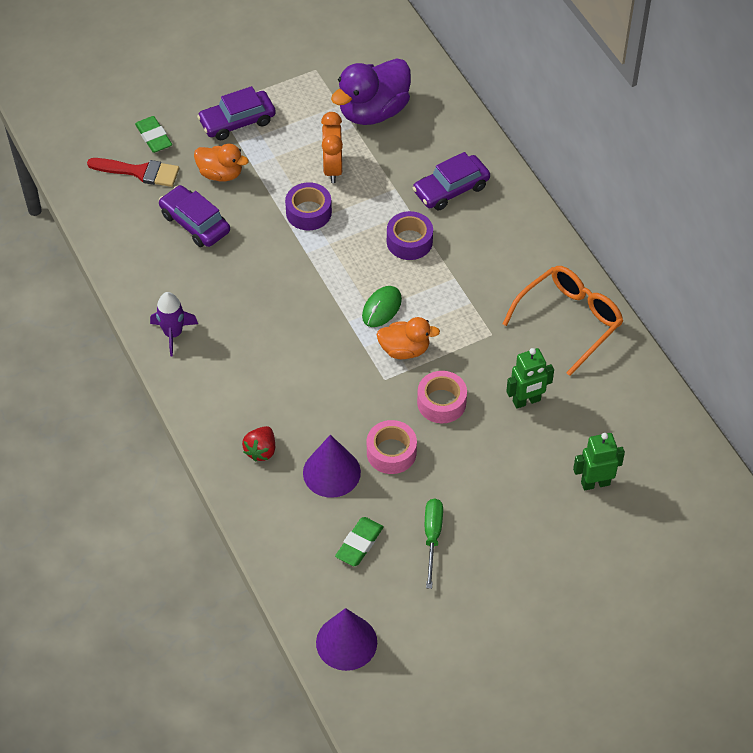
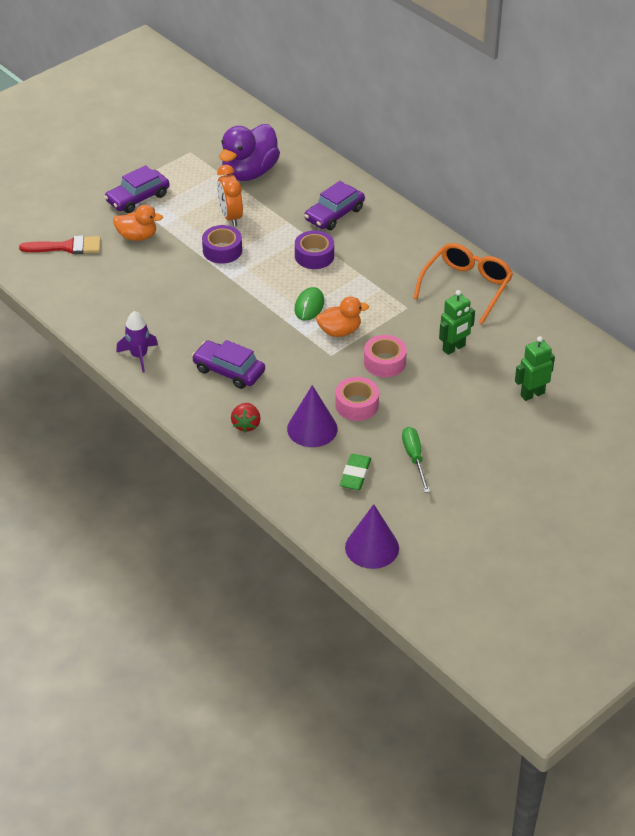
camera: 15 degrees left, 10 degrees down
green eraser [135,116,172,153] -> none
purple car [159,185,230,247] -> purple car moved to [192,340,265,389]

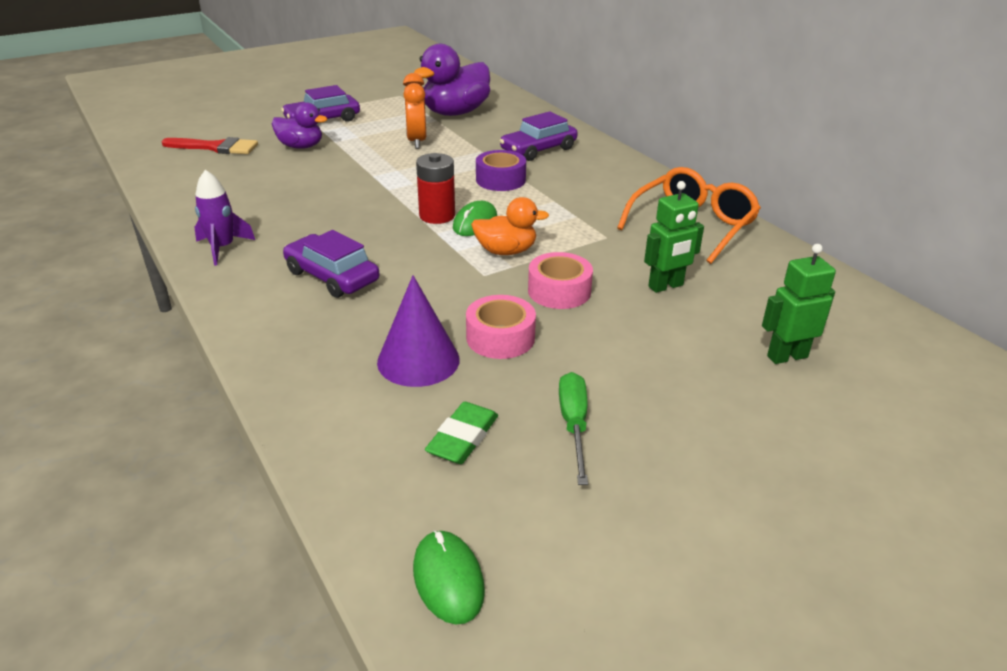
camera: 10 degrees right, 10 degrees down
orange duck [113,205,163,241] -> purple duck [272,102,328,149]
purple tape [202,225,242,264] -> none
red strawberry [231,403,261,432] -> none
purple cone [345,504,399,569] -> green mouse [413,530,485,625]
none -> red battery [416,153,455,224]

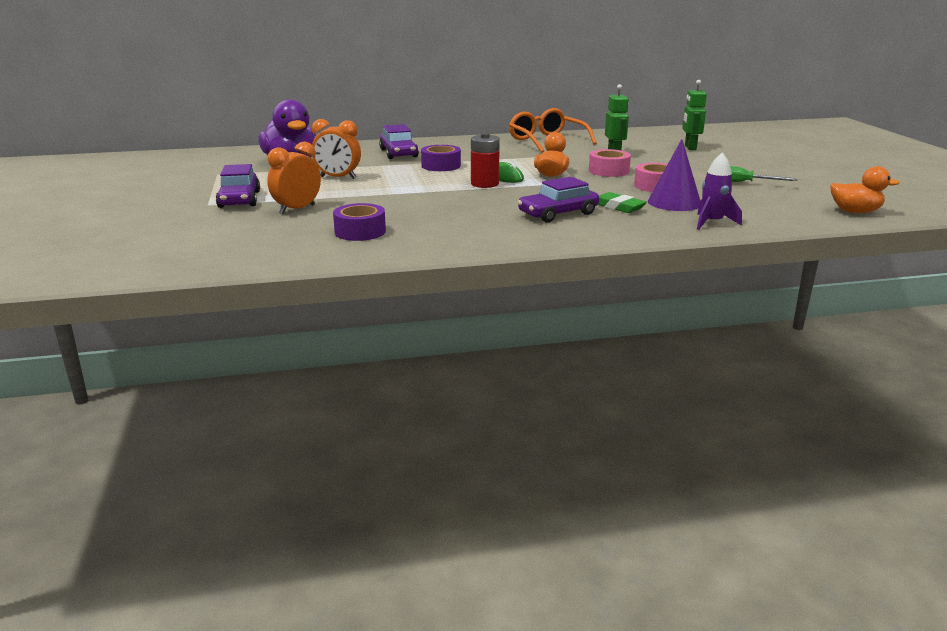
camera: 70 degrees left, 10 degrees down
red brush [161,137,258,154] -> none
purple rocket [194,170,255,266] -> purple rocket moved to [697,152,742,230]
purple duck [272,102,328,149] -> orange clock [267,142,321,214]
green mouse [413,530,485,625] -> orange duck [830,166,900,213]
green eraser [425,402,498,464] -> green eraser moved to [598,192,647,213]
none -> purple tape [333,203,386,241]

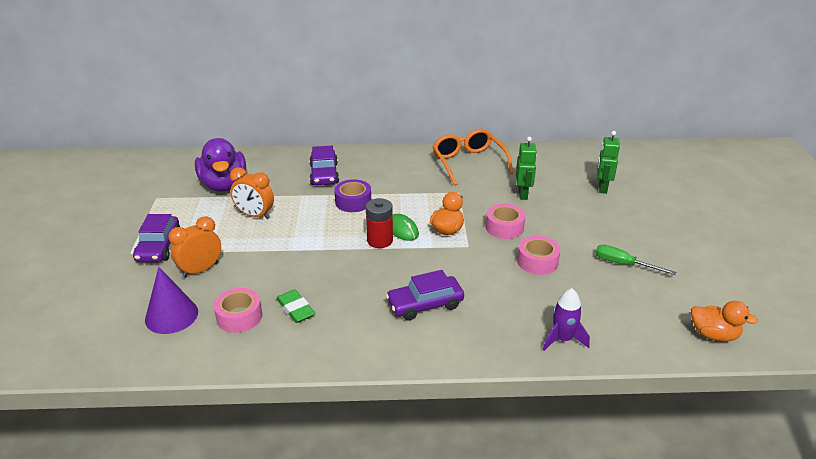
camera: 10 degrees right, 10 degrees up
purple tape [333,203,386,241] -> pink tape [214,288,262,333]
green eraser [598,192,647,213] -> green eraser moved to [276,289,315,323]
purple cone [648,139,700,211] -> purple cone moved to [145,267,198,334]

